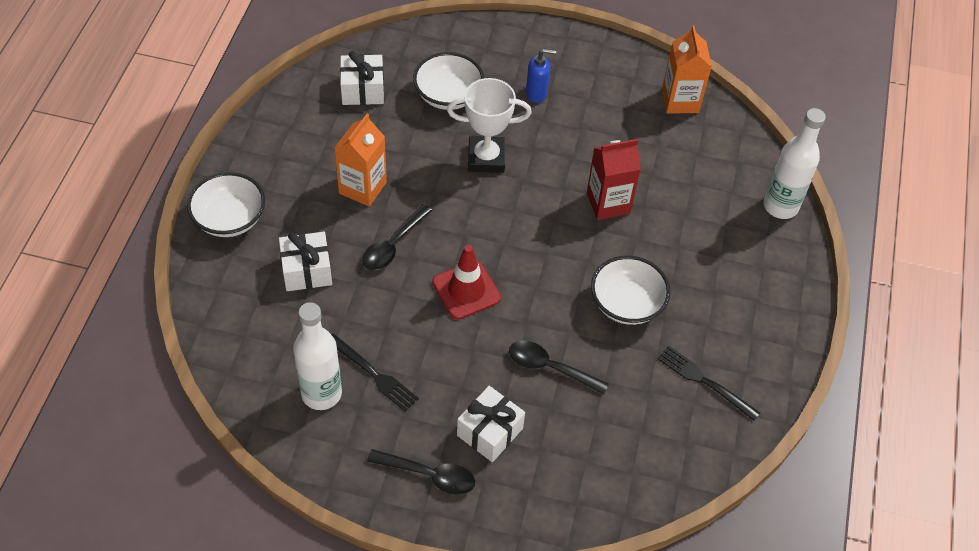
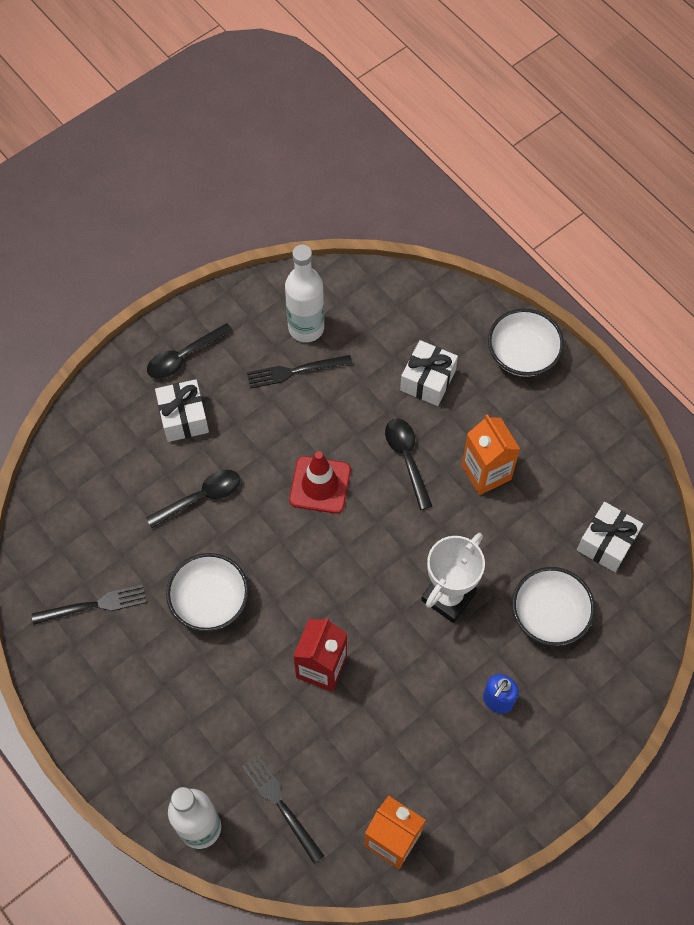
camera: 130 degrees right, 10 degrees up
none -> black fork [242,755,324,864]

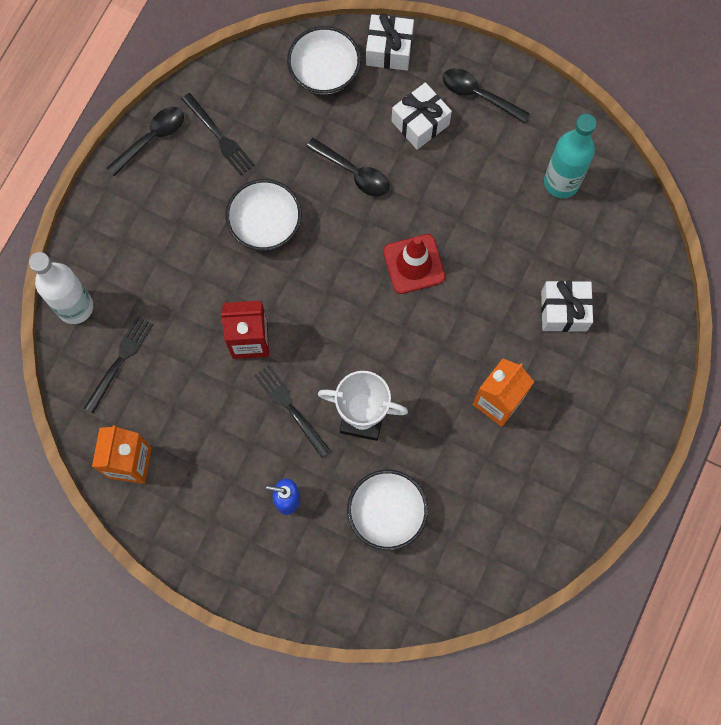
camera: 65 degrees right, 10 degrees up
black fork [247,355,352,389] -> black fork moved to [254,365,331,458]
white bottle [285,244,324,342] -> turquoise bottle [544,114,596,198]
black spoon [385,418,432,510] -> black spoon moved to [107,107,184,176]
white bowl [488,308,564,377] -> white bowl moved to [287,26,361,94]
white gift [577,502,643,572] -> white gift moved to [366,13,414,71]

